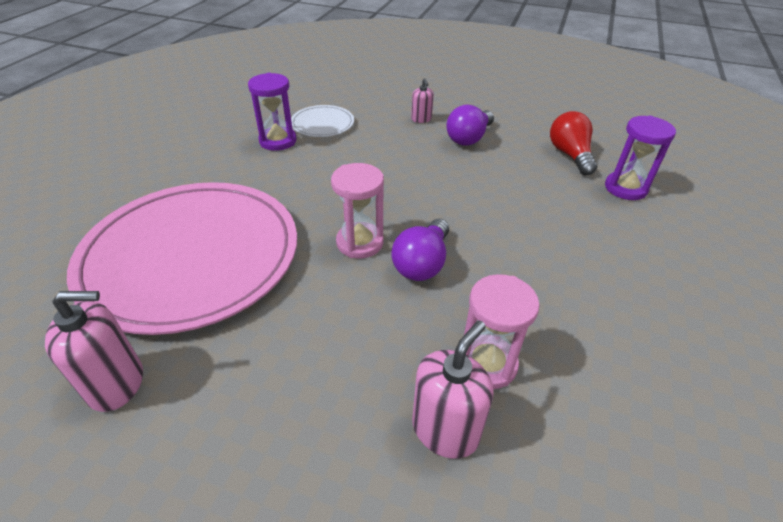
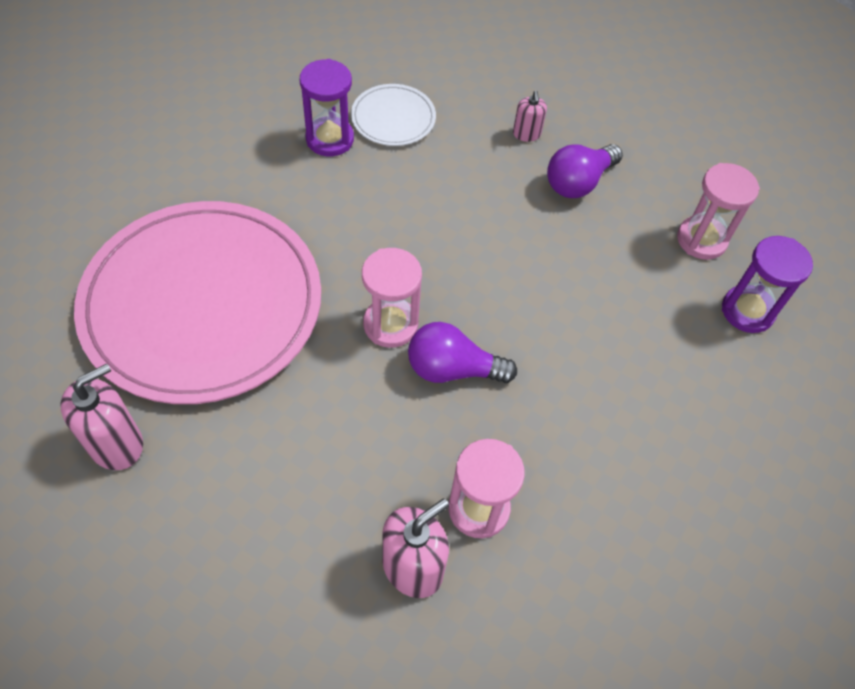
camera: 10 degrees right, 15 degrees up
pink soap dispenser [45,291,143,412] -> pink soap dispenser turned 45 degrees counterclockwise [61,364,143,470]
purple light bulb [392,219,449,281] -> purple light bulb turned 60 degrees clockwise [408,322,517,383]
red light bulb [550,111,597,175] -> pink hourglass [677,163,760,260]

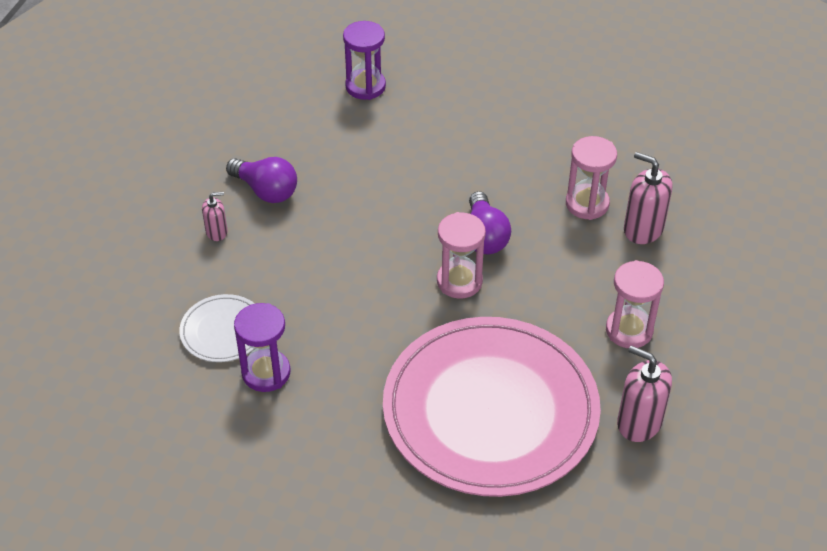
camera: 100 degrees left, 10 degrees down
pink hourglass [677,163,760,260] -> pink hourglass moved to [606,260,664,348]

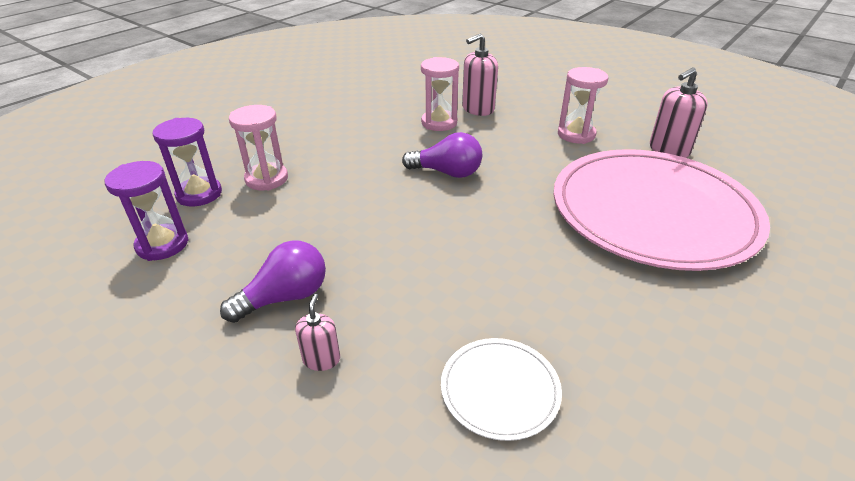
camera: 70 degrees left, 10 degrees down
purple hourglass [234,303,290,392] -> purple hourglass moved to [105,161,189,261]
pink hourglass [437,212,486,299] -> pink hourglass moved to [229,105,288,191]

